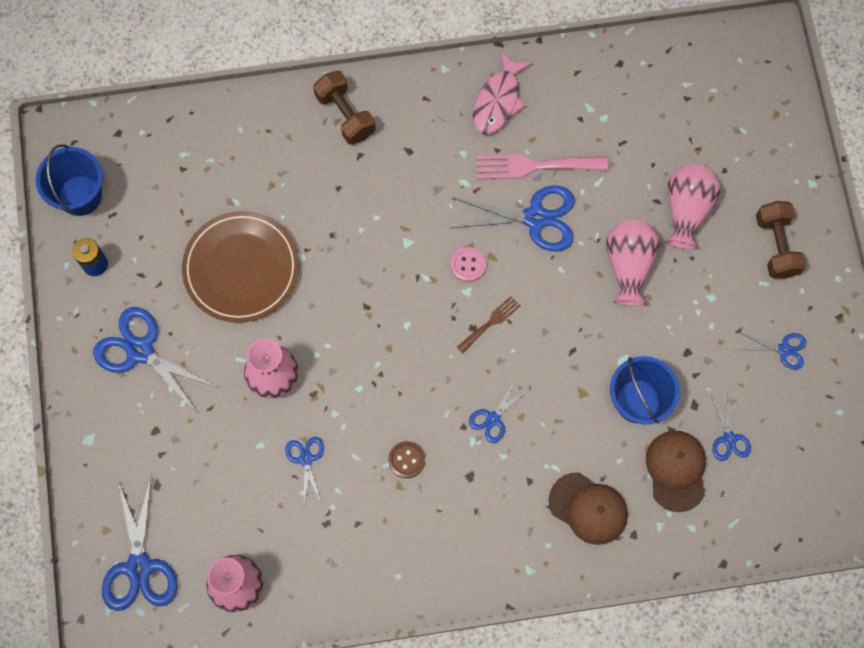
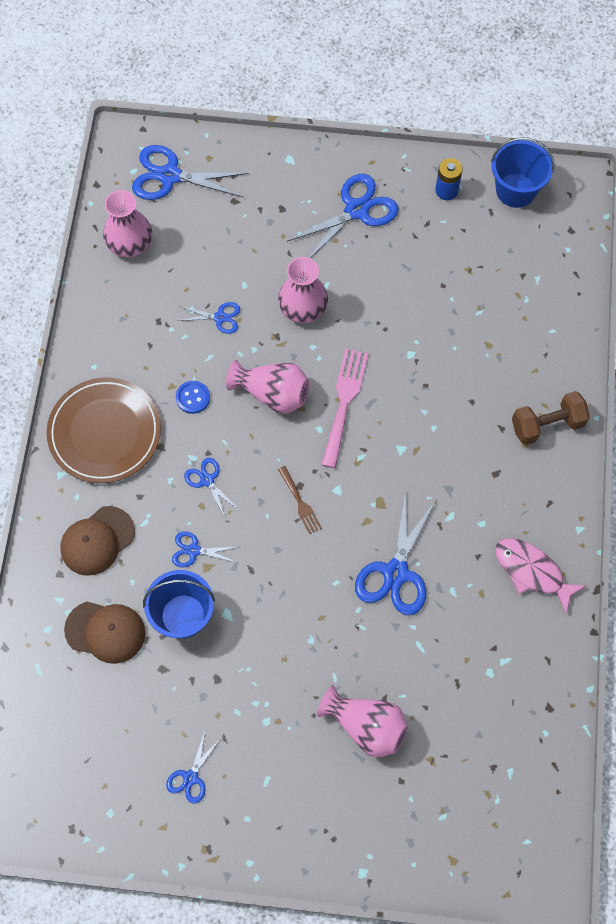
camera: 105 degrees right, 5 degrees down
brown plate [182,211,299,323] -> brown plate moved to [46,377,161,483]
brown button [388,441,425,478] -> blue button [176,381,210,414]
pink button [451,247,486,282] -> none
pink fork [476,155,609,179] -> pink fork moved to [321,348,369,468]
pink vase [606,220,660,305] -> pink vase moved to [226,360,310,414]
blue scissors [711,395,751,461] -> blue scissors moved to [172,531,238,567]
brown dumbbell [756,201,807,279] -> none

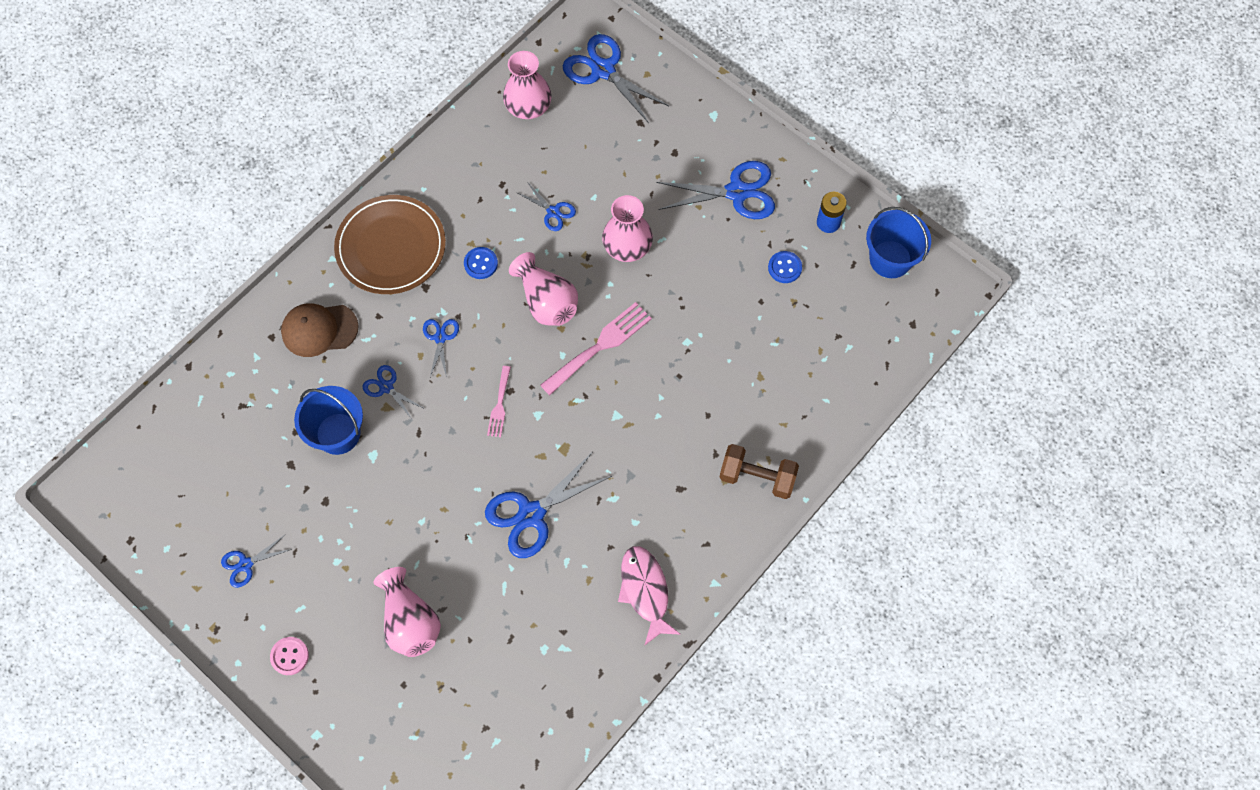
camera: 35 degrees right, 0 degrees up
brown cap [64,602,145,664] -> none
brown fork [278,466,322,534] -> pink fork [487,366,511,437]
none -> pink button [270,637,309,675]
none -> blue button [768,251,802,283]

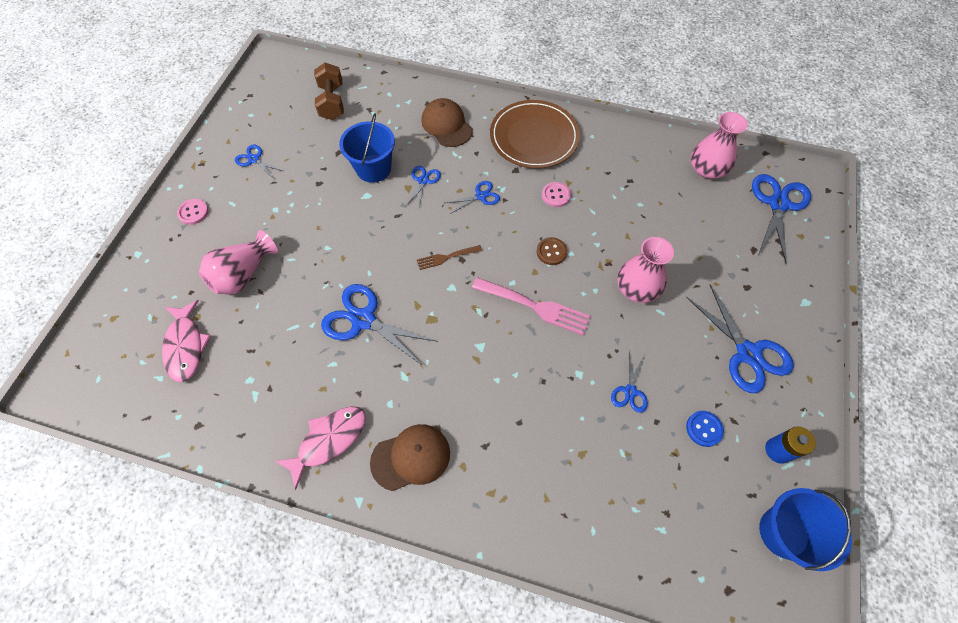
camera: 65 degrees right, 5 degrees down
blue button [464,247,498,279] -> pink button [542,182,571,207]
pink fork [487,366,511,437] -> brown fork [417,245,482,270]
pink vase [509,252,578,326] -> brown button [537,237,567,265]
blue scissors [516,183,576,231] -> blue scissors moved to [611,351,648,413]
brown dumbbell [720,444,799,499] -> brown dumbbell moved to [314,62,344,120]
none -> pink fish [162,300,211,382]
none -> brown cap [370,424,450,491]

